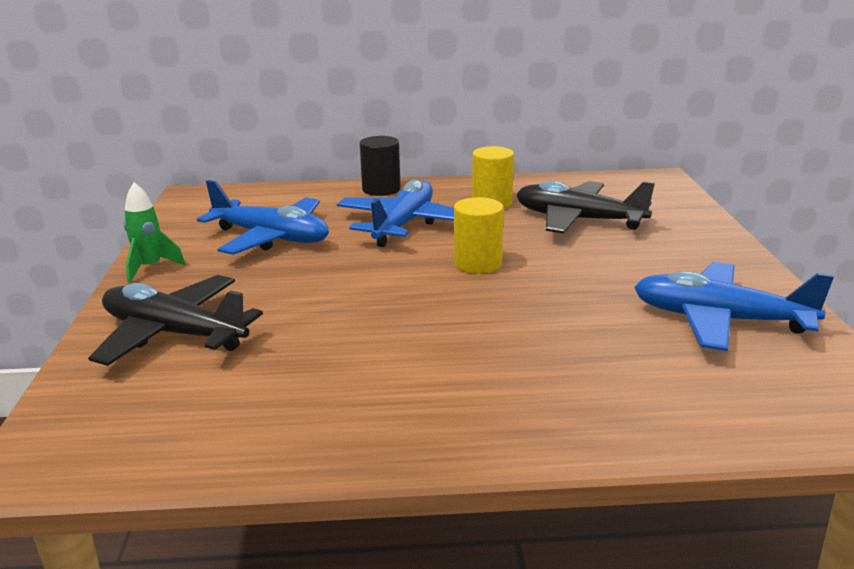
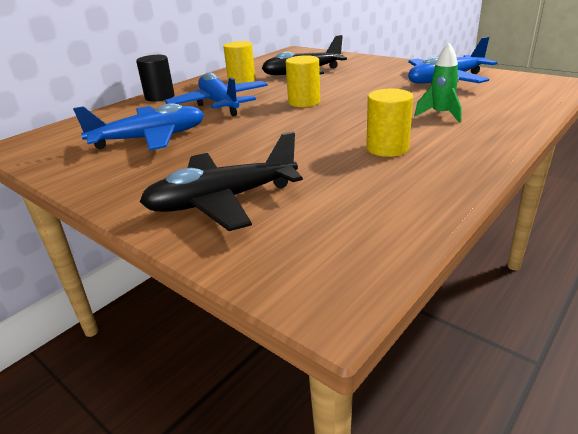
camera: 45 degrees left, 5 degrees up
green rocket [124,182,185,283] -> green rocket moved to [414,43,462,123]
none -> yellow cylinder [366,89,413,157]

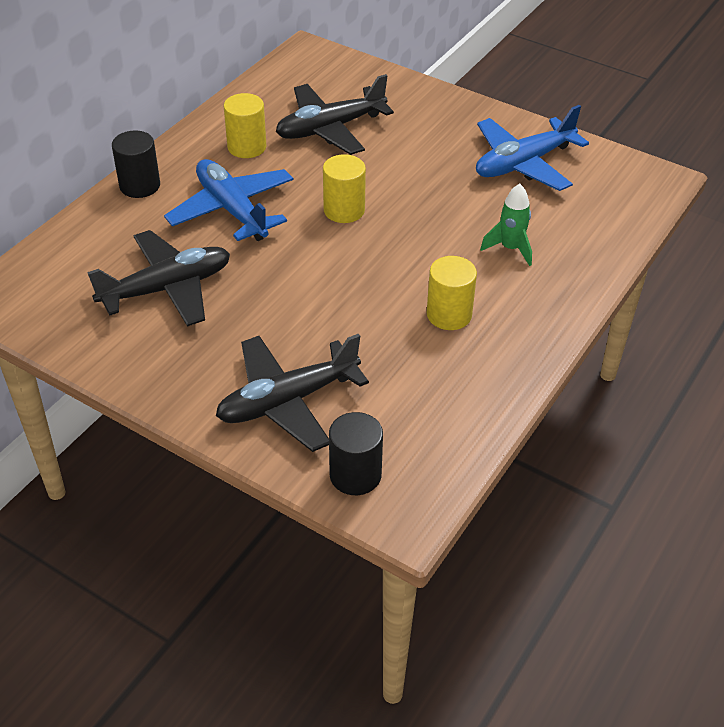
camera: 10 degrees left, 15 degrees up
blue plane [73,103,204,151] -> black plane [87,230,230,327]
none -> black cylinder [329,412,383,495]

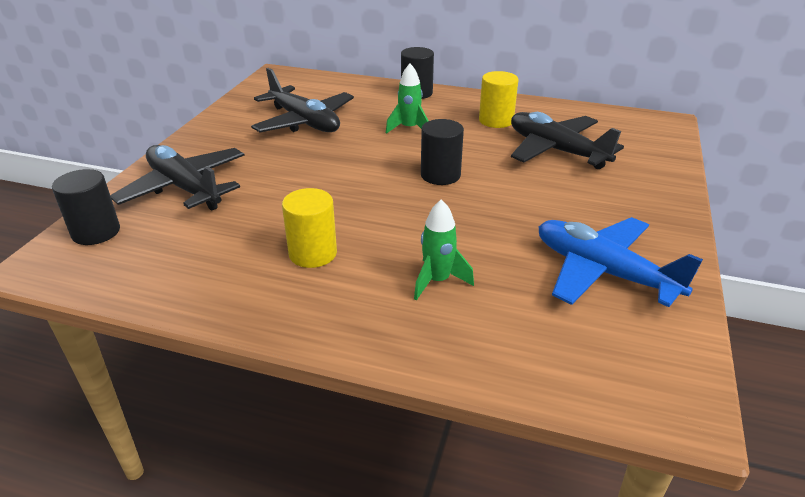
camera: 75 degrees right, 10 degrees down
blue plane [164,159,293,241] -> green rocket [386,64,429,134]
yellow cylinder [323,154,366,223] -> black cylinder [421,119,464,185]

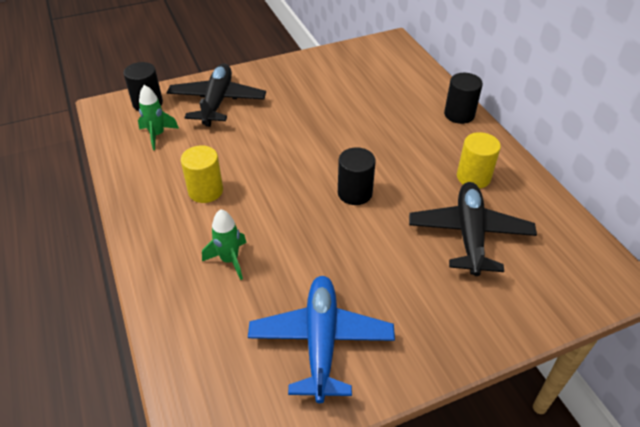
camera: 50 degrees right, 10 degrees up
black plane [251,68,354,132] -> none
green rocket [386,64,429,134] -> green rocket moved to [138,85,179,150]

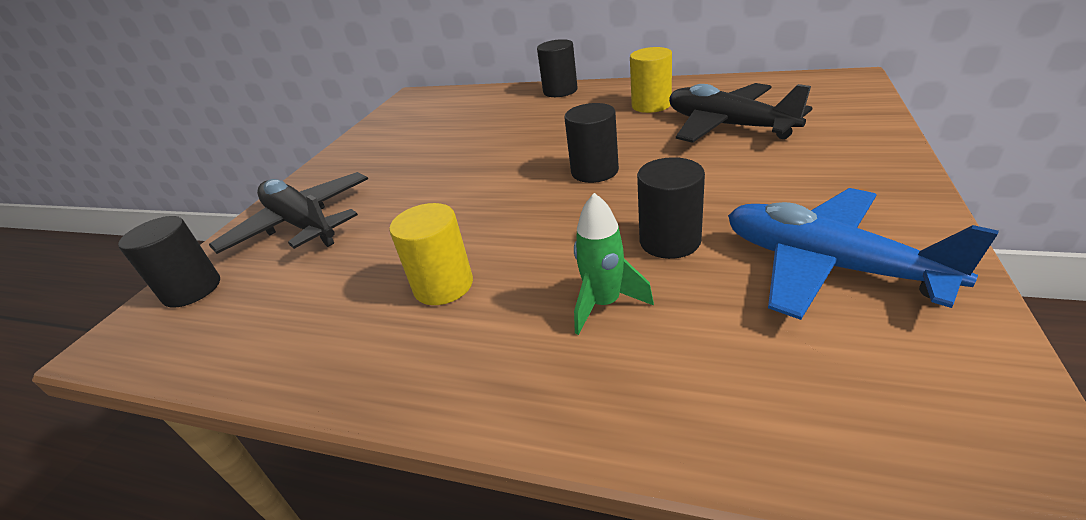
camera: 45 degrees left, 10 degrees down
green rocket [138,85,179,150] -> none
none -> black cylinder [637,157,705,259]

